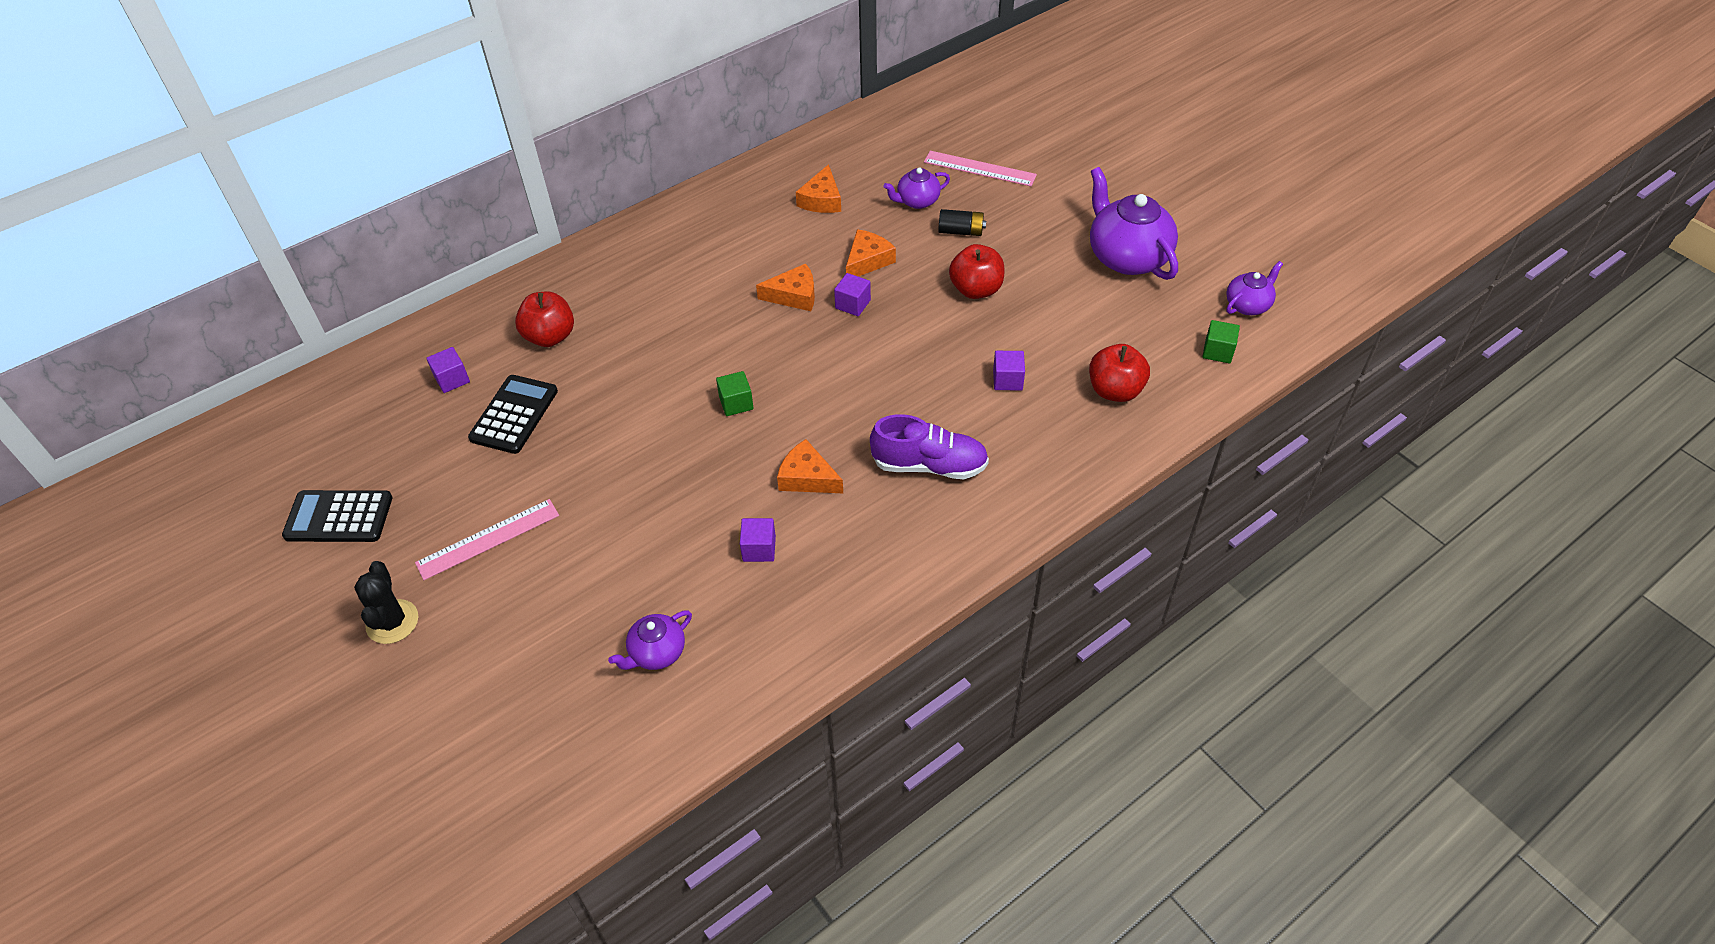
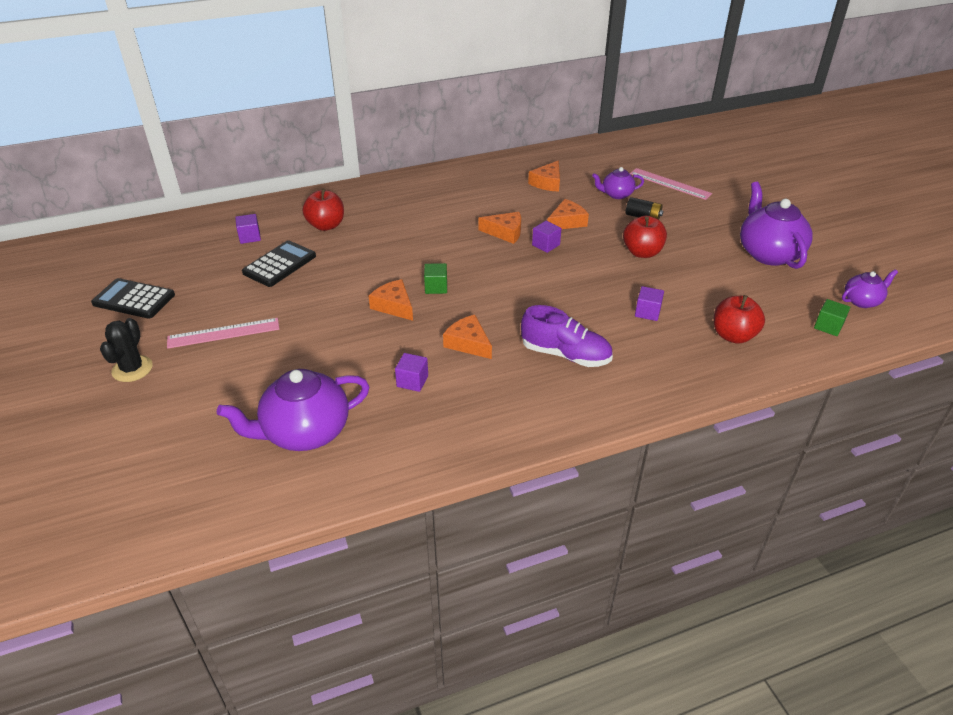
camera: 15 degrees right, 10 degrees down
purple teapot [608,610,692,670] -> purple teapot [217,369,370,451], size x1.88
none -> orange cheese [369,279,413,321]

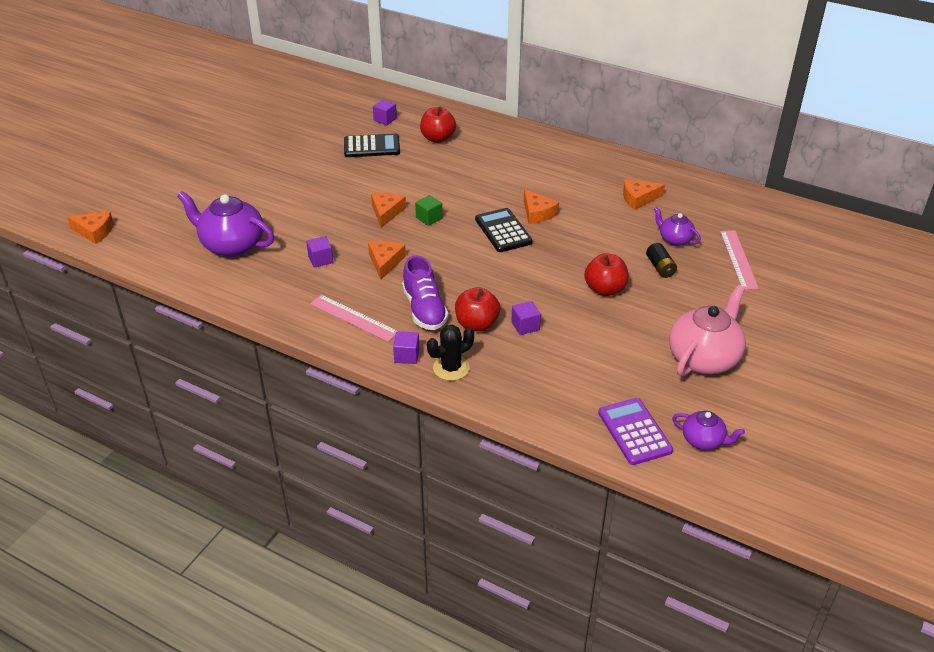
camera: 50 degrees right, 0 degrees up
black calculator [91,278,175,319] -> black calculator moved to [475,208,533,252]
black cactus [100,318,153,382] -> black cactus moved to [427,325,474,381]
pink ruler [167,318,279,349] -> pink ruler moved to [310,295,399,342]
purple cube [532,221,561,253] -> purple cube moved to [393,332,419,364]
orange cheese [547,199,589,229] -> orange cheese moved to [67,211,114,244]
red apple [714,295,765,344] -> red apple moved to [455,287,500,332]
purple teapot [740,182,813,269] -> pink teapot [669,285,746,377]
green cube [814,299,850,336] -> purple calculator [598,398,673,465]

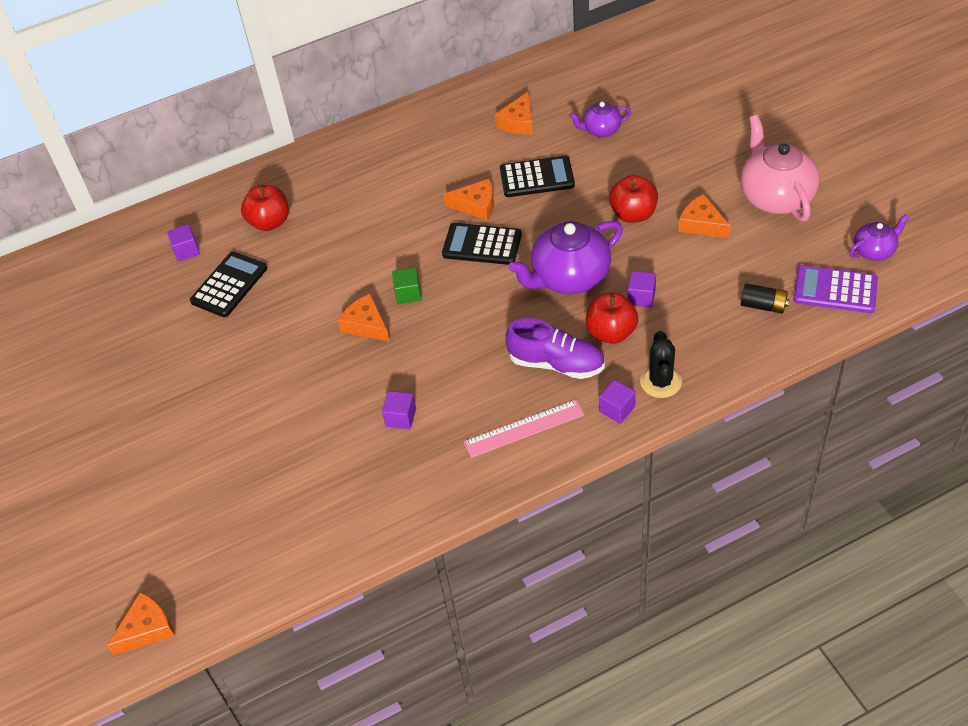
camera: 50 degrees left, 10 degrees up
purple teapot [177,191,274,257] -> purple teapot moved to [509,221,623,294]
orange cheese [368,241,406,280] -> orange cheese moved to [678,194,731,238]
black battery [646,243,677,278] -> black battery moved to [741,283,790,314]
pink ruler [720,231,759,290] -> none
none -> black calculator [500,156,575,197]

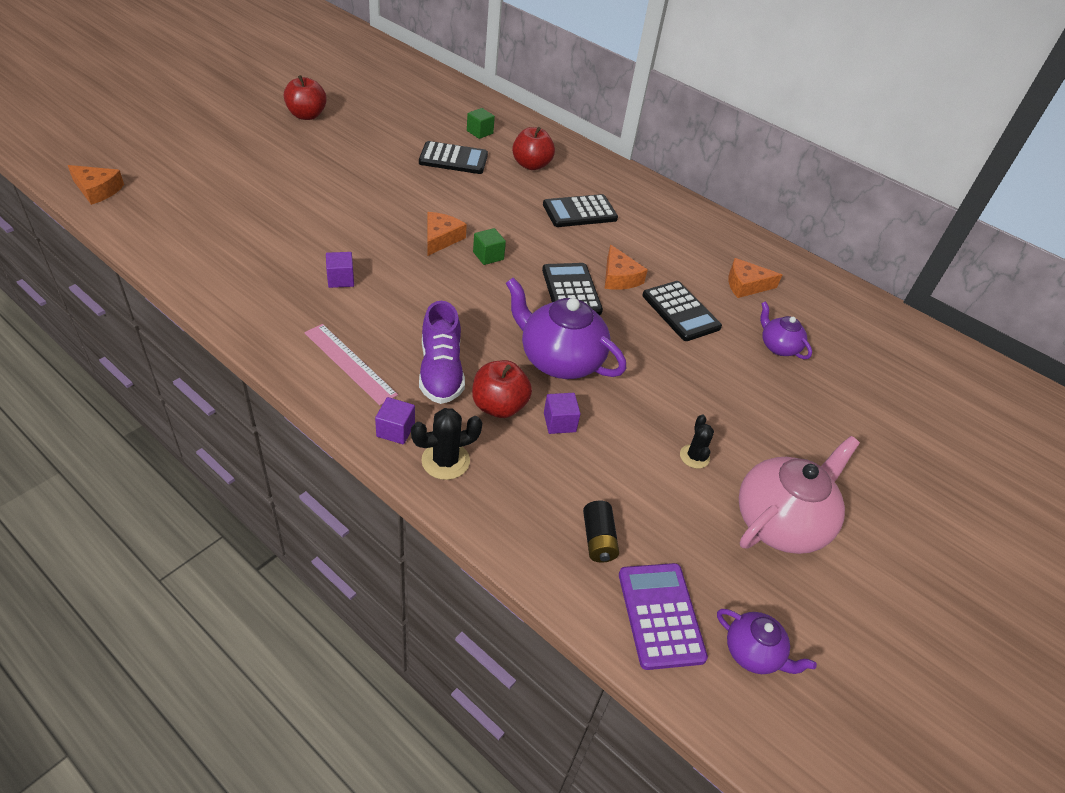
camera: 55 degrees right, 5 degrees down
purple cube [167,224,200,261] -> green cube [467,108,495,139]
red apple [609,175,658,223] -> red apple moved to [284,75,327,120]
orange cheese [678,194,731,238] -> black cactus [680,415,714,469]
none -> black calculator [543,194,618,227]

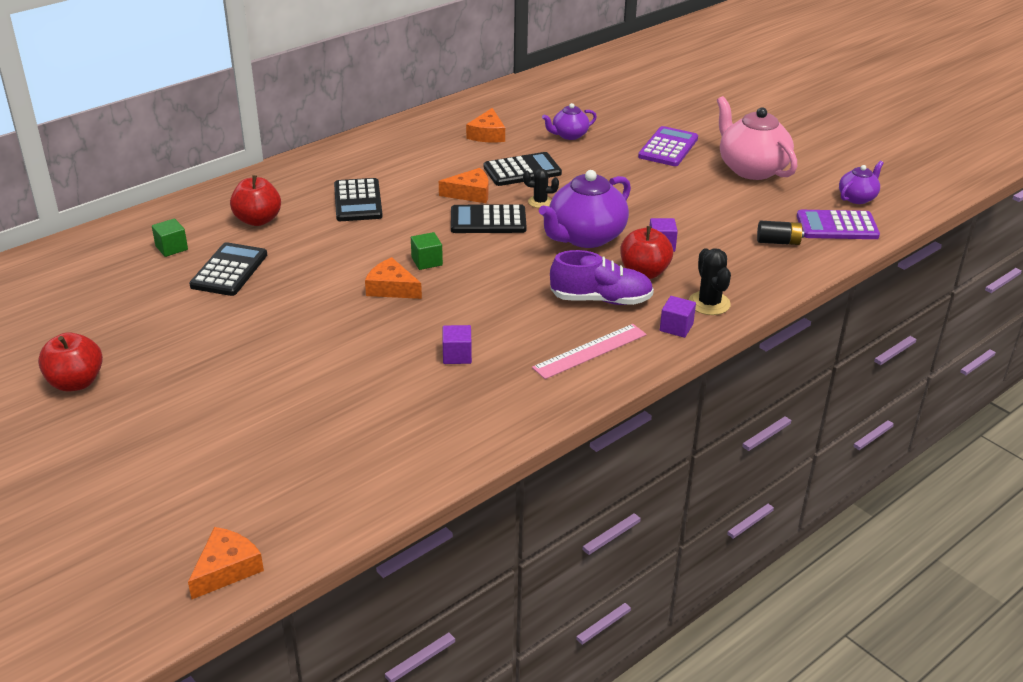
camera: 75 degrees left, 10 degrees down
black cactus [680,415,714,469] -> black cactus moved to [523,169,559,208]
none -> purple calculator [638,126,698,166]

